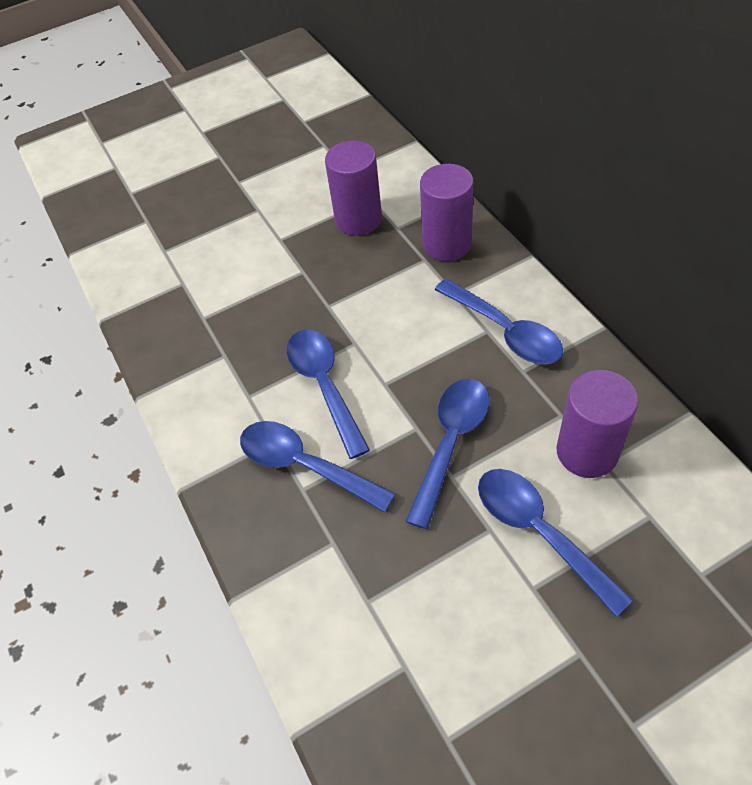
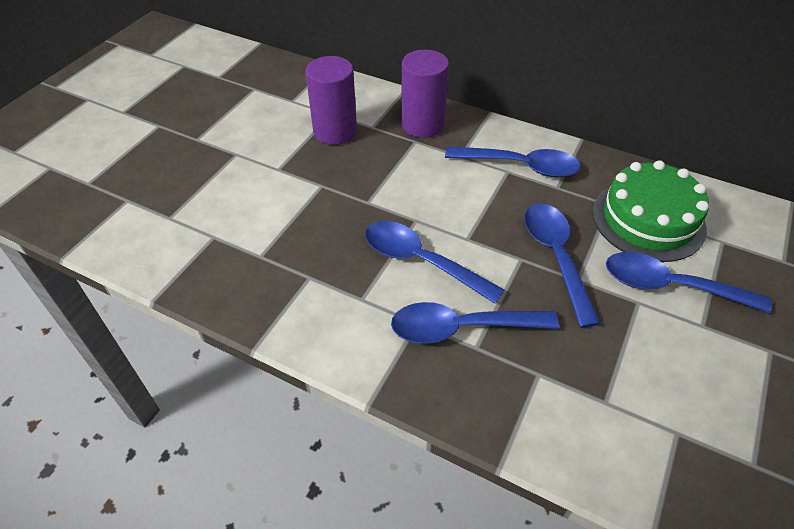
camera: 40 degrees left, 5 degrees down
purple cylinder [556,370,638,478] -> green cake [593,160,709,262]

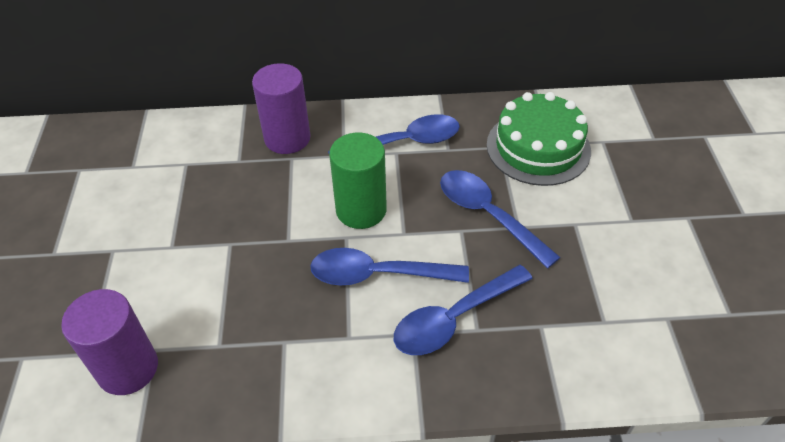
camera: 30 degrees left, 0 degrees up
purple cylinder [305,56,357,145] -> purple cylinder moved to [61,289,158,395]
blue spoon [606,252,772,313] -> none
none -> green cylinder [329,133,387,229]

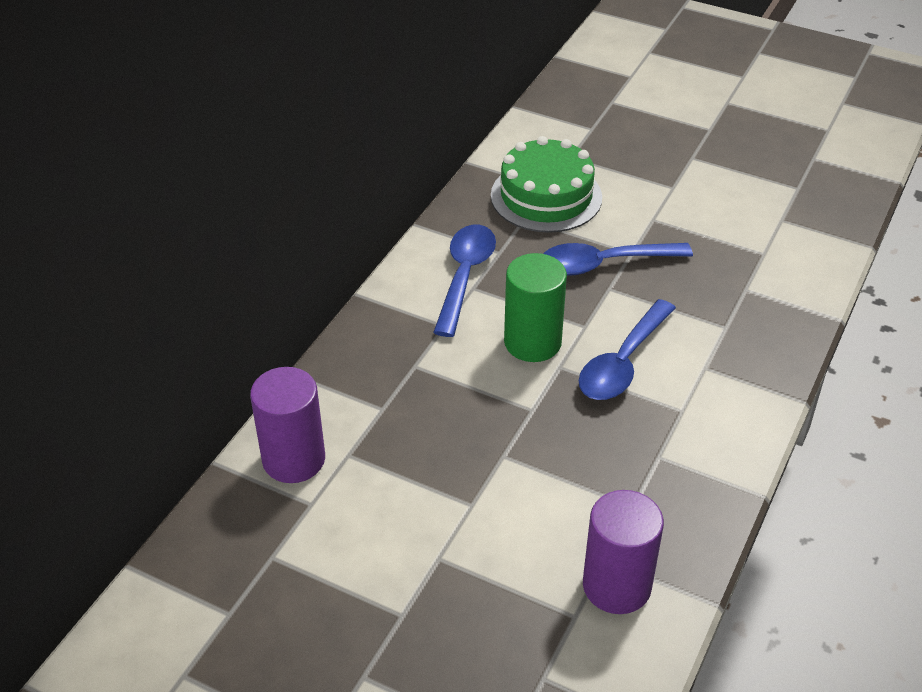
camera: 60 degrees left, 5 degrees down
purple cylinder [252,63,311,154] -> purple cylinder moved to [250,367,325,483]
blue spoon [394,265,533,355] -> none

